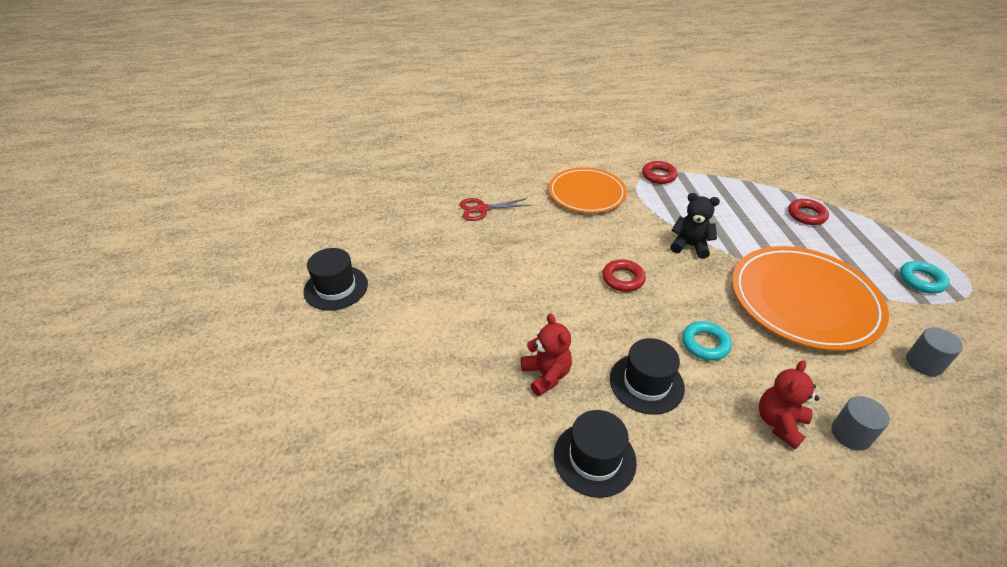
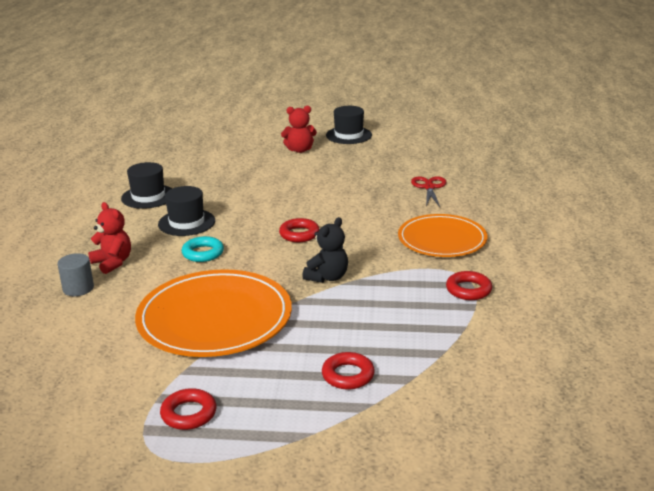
camera: 105 degrees right, 15 degrees down
red teddy bear [521,314,572,396] -> red teddy bear moved to [281,106,317,153]
turquoise ring [900,261,950,293] -> red ring [160,388,217,430]
grey cylinder [906,327,963,376] -> none

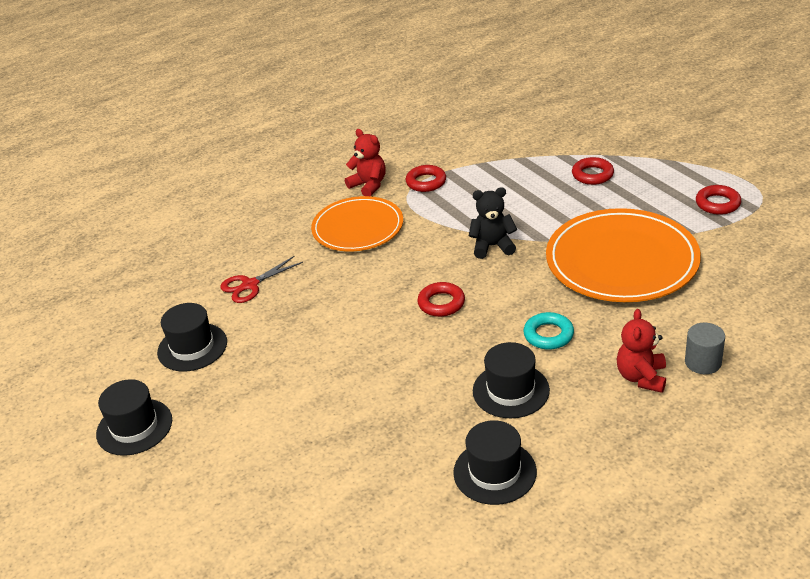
camera: 125 degrees left, 10 degrees up
red teddy bear [281,106,317,153] -> red teddy bear moved to [345,129,386,196]
none -> black hat [157,303,227,371]

